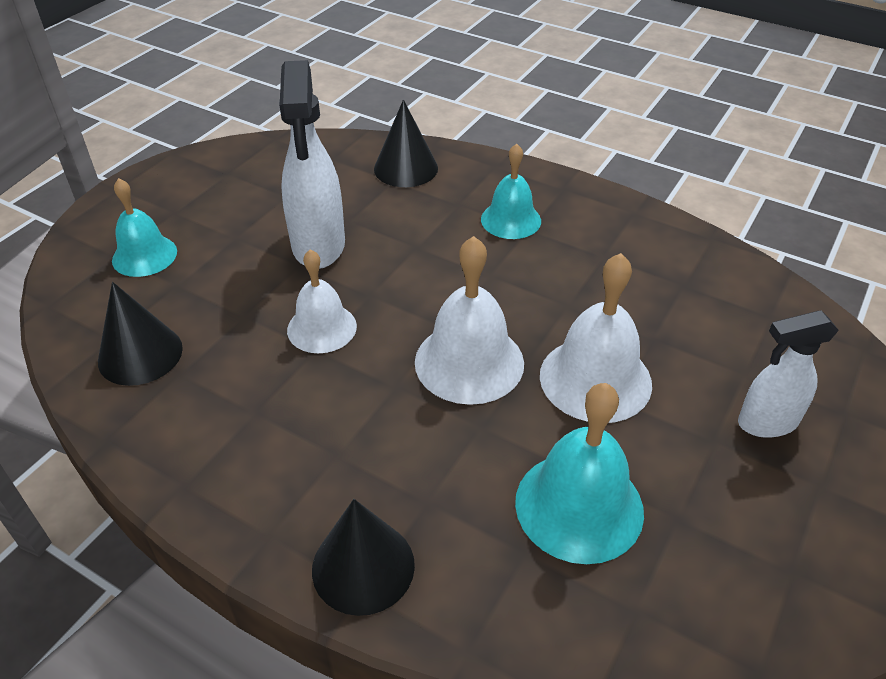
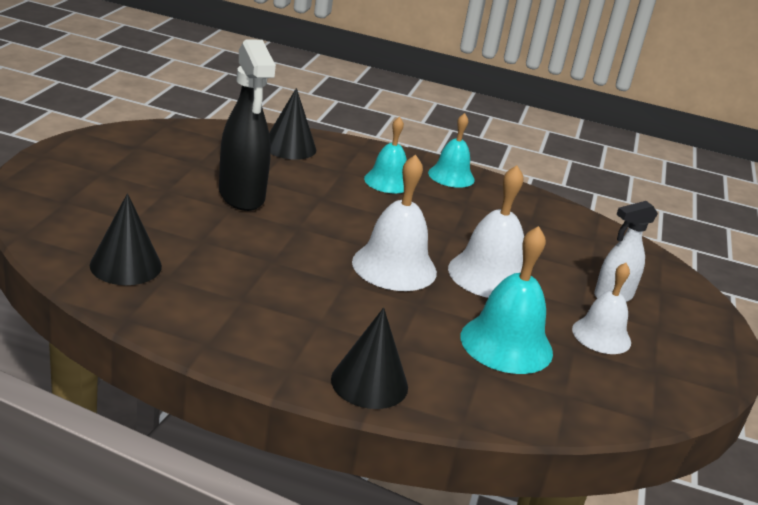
camera: 20 degrees left, 15 degrees down
turquoise bell [112,178,177,277] -> turquoise bell moved to [428,113,474,188]
white spray bottle [279,60,345,269] -> black spray bottle [219,39,276,211]
white bell [287,249,357,353] -> white bell moved to [572,263,631,354]

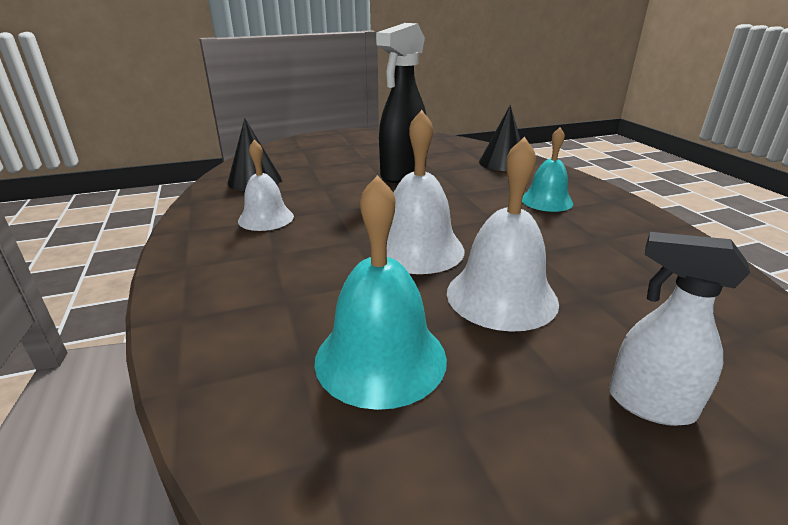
camera: 60 degrees right, 0 degrees up
black cone [331,308,408,409] -> none
turquoise bell [428,113,474,188] -> none
white bell [572,263,631,354] -> white bell moved to [238,140,294,231]

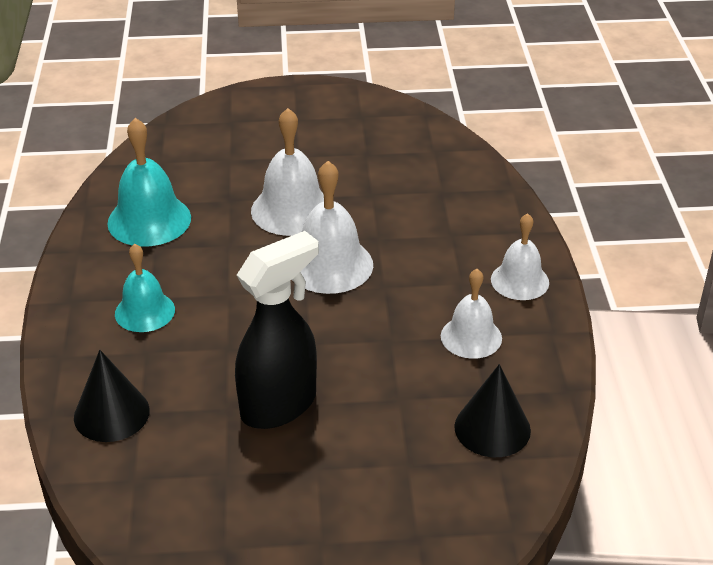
camera: 165 degrees left, 10 degrees up
turquoise bell [314,175,447,410] -> turquoise bell moved to [107,118,191,247]
white spray bottle [609,232,750,426] -> none
none -> white bell [491,213,549,300]

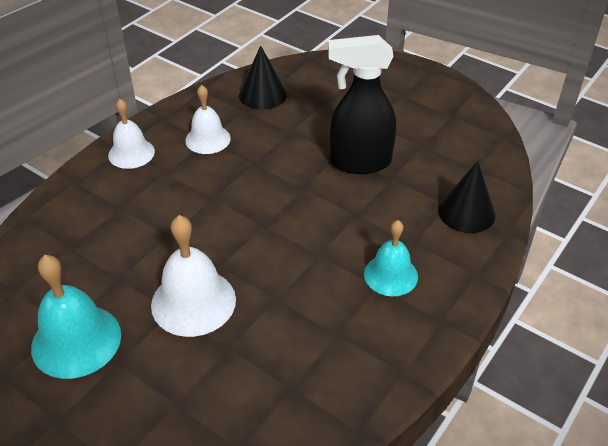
camera: 140 degrees left, 5 degrees up
turquoise bell [107,118,191,247] -> turquoise bell moved to [31,255,121,379]
white bell [301,161,373,294] -> none

